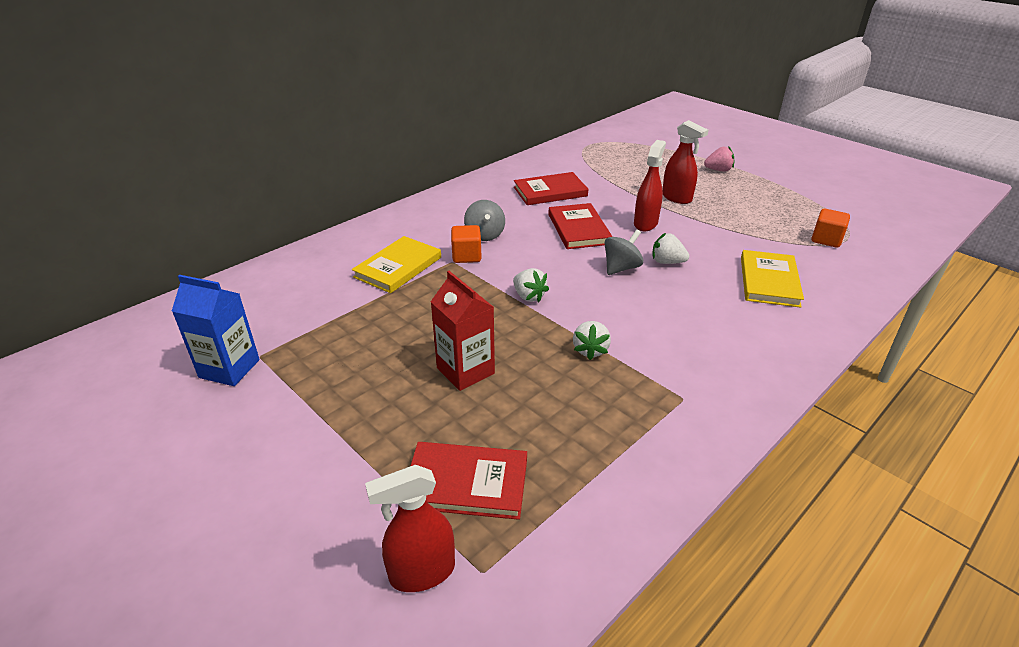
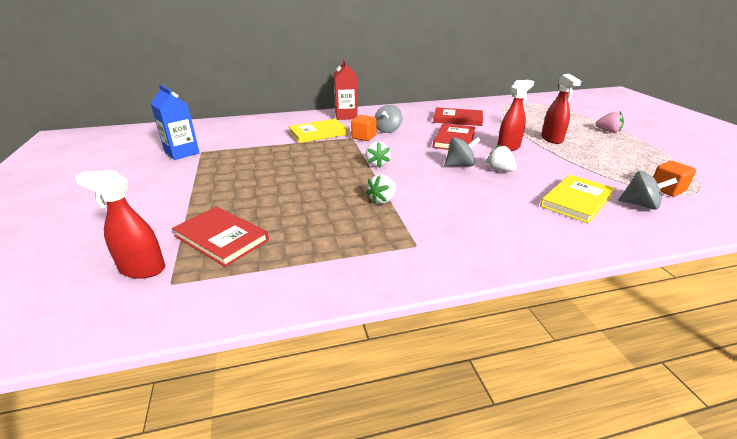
camera: 30 degrees right, 5 degrees down
red carton [431,271,495,391] -> red carton moved to [334,59,358,120]
none -> grey spinning top [619,171,678,210]

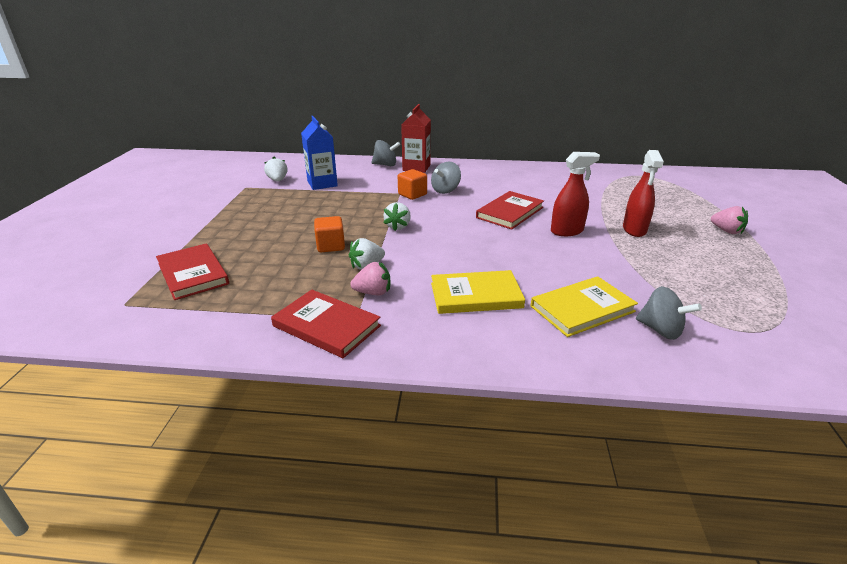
camera: 20 degrees right, 0 degrees up
red spray bottle [75,170,165,279] -> none
blue carton [151,84,199,160] -> blue carton moved to [301,116,338,190]
yellow book [288,119,348,143] -> yellow book moved to [431,270,525,314]
red book [433,107,483,126] -> red book moved to [271,290,381,358]
grey spinning top [444,137,481,166] -> grey spinning top moved to [371,140,400,166]
white strawberry [486,144,517,172] -> white strawberry moved to [264,157,288,182]
orange cube [653,161,696,197] -> orange cube moved to [314,216,345,252]
none -> pink strawberry [350,262,391,295]

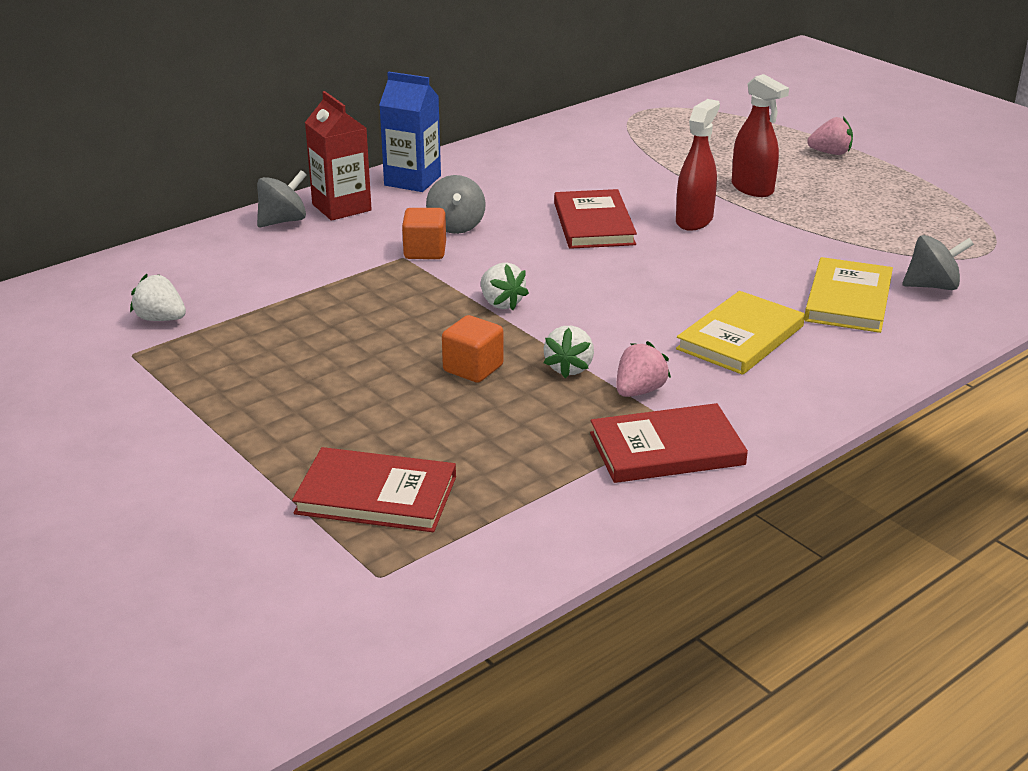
camera: 45 degrees left, 0 degrees up
blue carton [301,116,338,190] -> blue carton moved to [379,71,441,192]

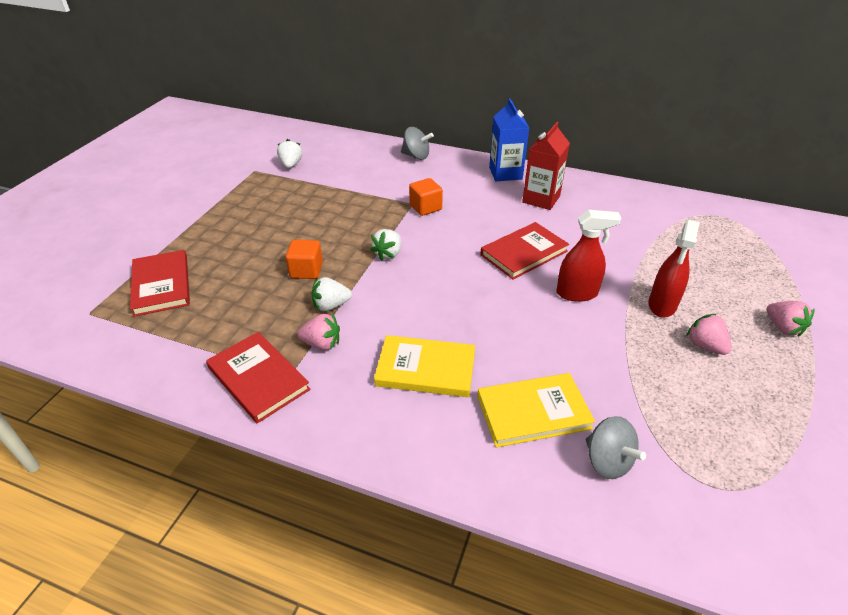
camera: 60 degrees right, 10 degrees up
red carton [305,91,372,221] -> red carton moved to [522,122,570,210]
grey spinning top [426,175,486,234] -> none
none -> pink strawberry [686,314,732,355]

